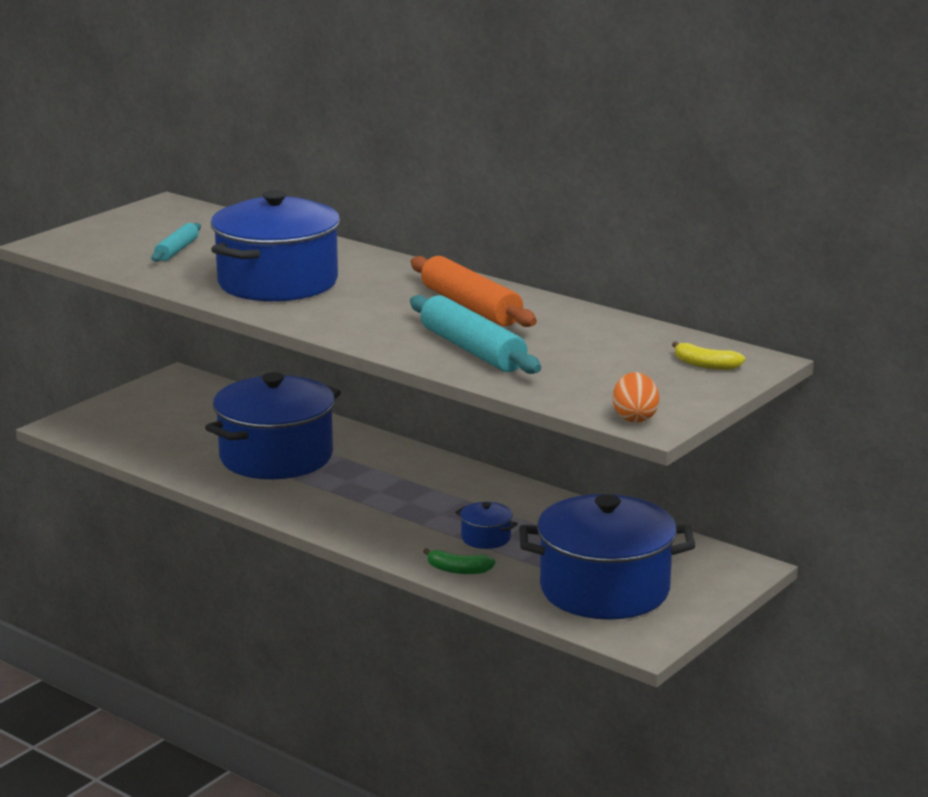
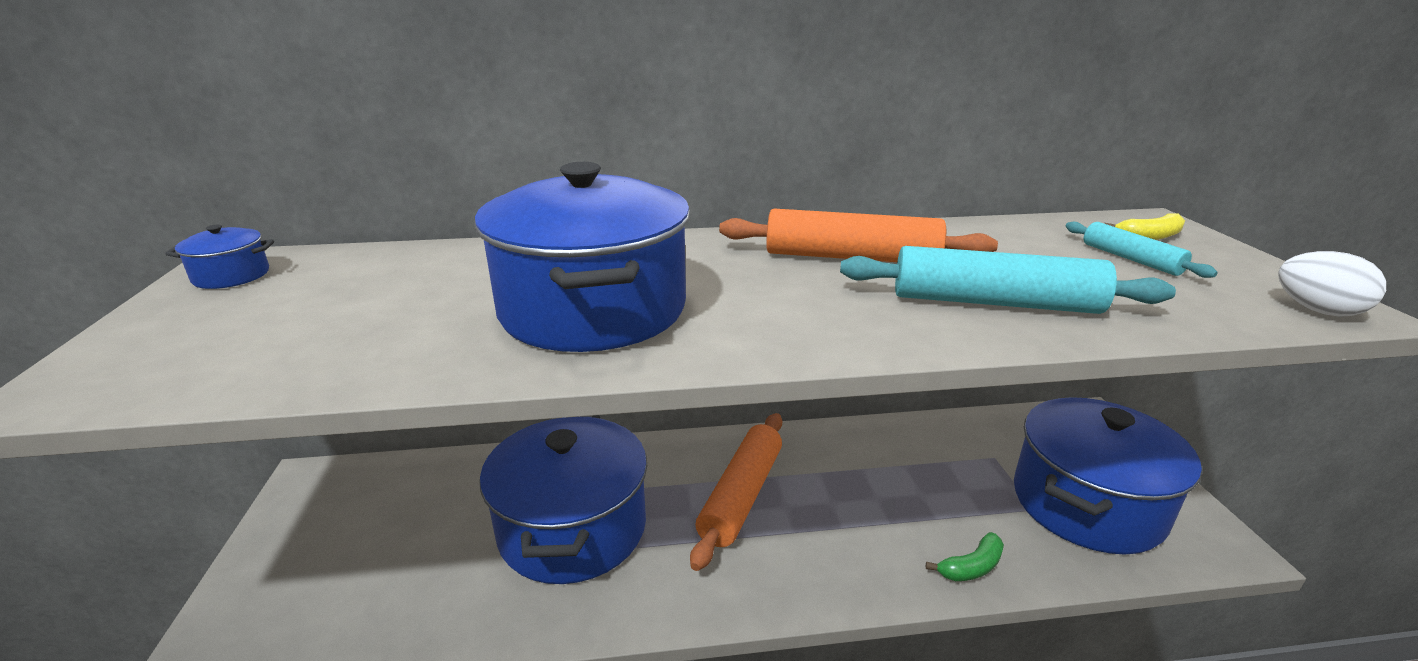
camera: 45 degrees left, 5 degrees up
turquoise rolling pin [151,223,201,262] -> turquoise rolling pin moved to [1066,222,1218,278]
blue pot [455,502,518,549] -> blue pot moved to [166,225,274,289]
orange egg [613,372,659,423] -> white egg [1278,251,1386,317]
none -> orange rolling pin [690,413,782,571]

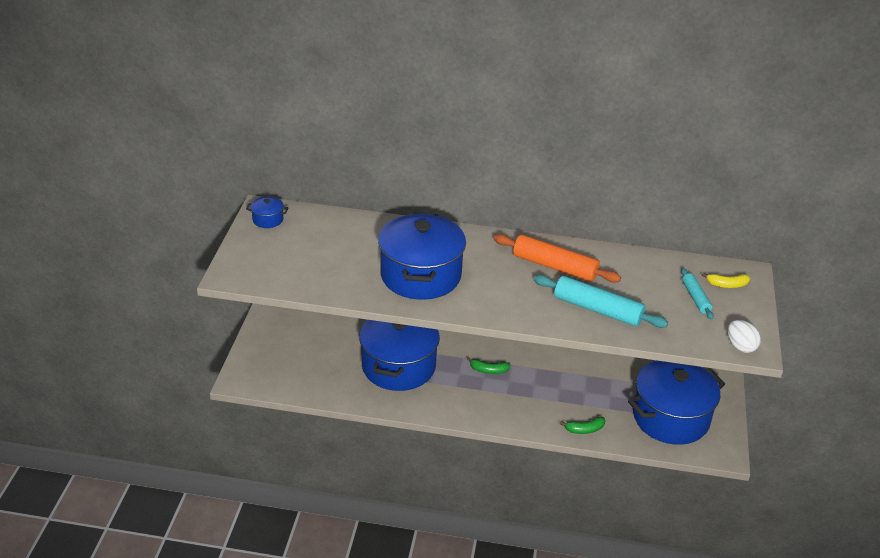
camera: 15 degrees right, 10 degrees up
orange rolling pin [690,413,782,571] -> green banana [467,357,510,374]

